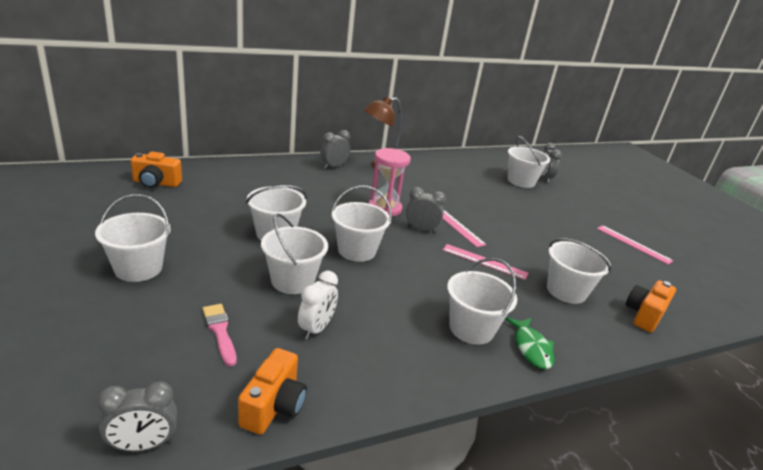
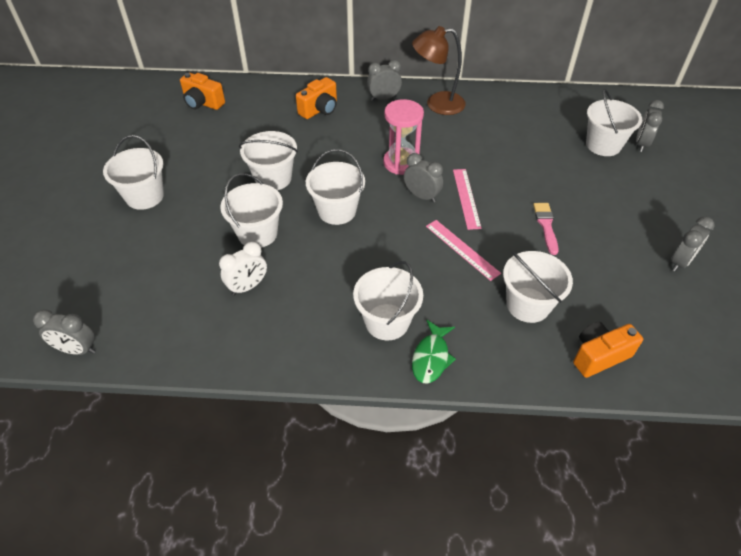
camera: 30 degrees right, 20 degrees up
pink brush [202,304,237,366] -> pink brush moved to [533,203,559,255]
orange camera [238,348,307,435] -> orange camera moved to [296,77,337,119]
pink ruler [597,225,673,265] -> grey clock [671,216,714,272]

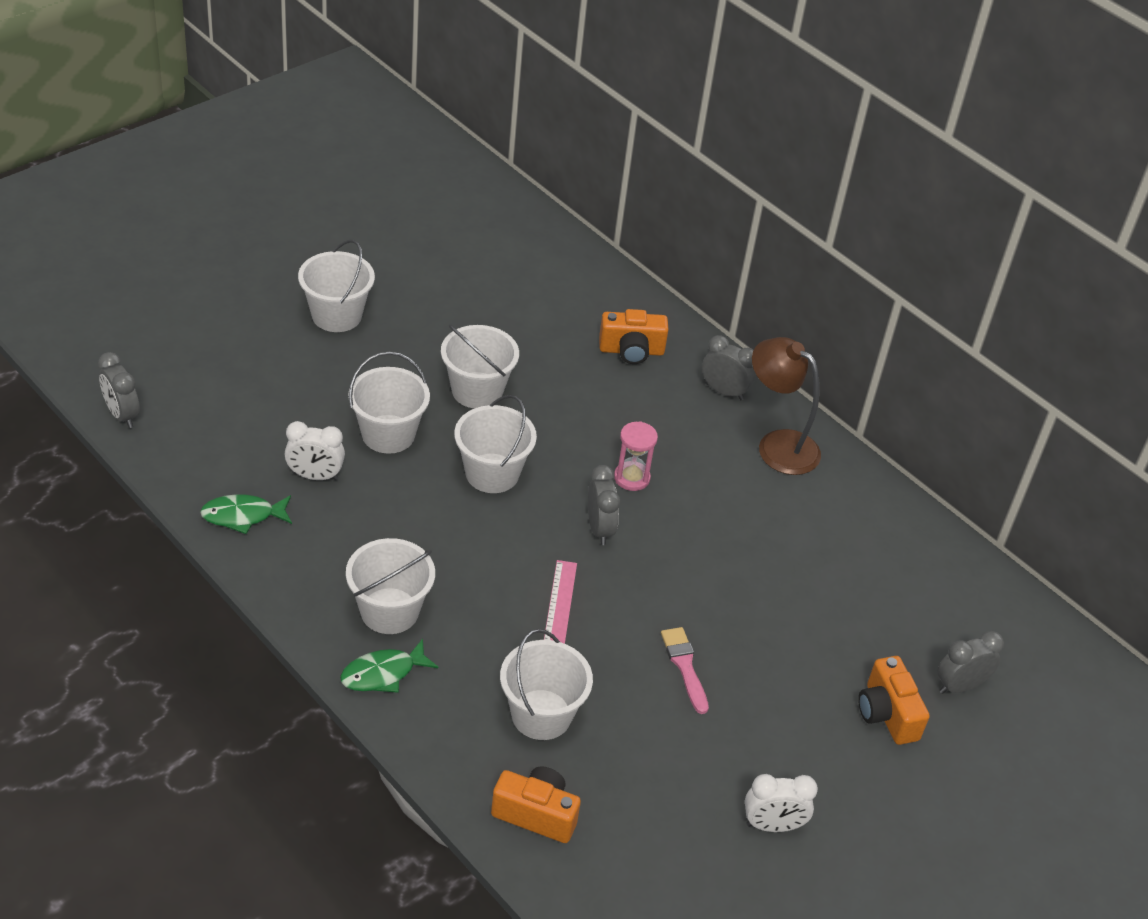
camera: 40 degrees right, 5 degrees down
orange camera [180,73,225,110] -> orange camera moved to [858,656,930,745]
pink hourglass [383,99,424,175] -> pink hourglass [614,421,658,491], size x0.66
pink ruler [453,169,482,230] -> none
pink brush [533,203,559,255] -> pink brush turned 60 degrees counterclockwise [661,627,709,714]
white bucket [586,89,642,156] -> none
grey clock [671,216,714,272] -> white clock [745,774,818,832]
none -> green fish [200,494,292,534]

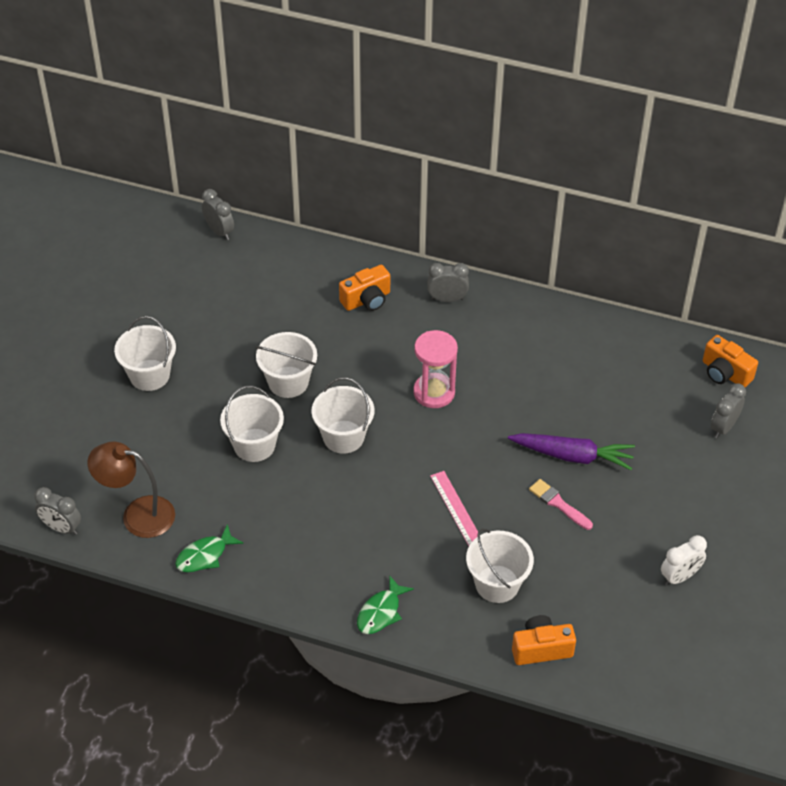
camera: 25 degrees left, 5 degrees up
white clock [285,421,345,480] -> none
white bucket [346,538,435,634] -> none
grey clock [588,465,620,545] -> grey clock moved to [202,189,234,240]
pink hourglass [614,421,658,491] -> pink hourglass [413,330,458,408], size x1.51
brown lamp [752,337,821,475] -> brown lamp moved to [88,441,175,538]
orange camera [858,656,930,745] -> orange camera moved to [703,335,758,387]
none -> purple carrot [508,433,635,470]

